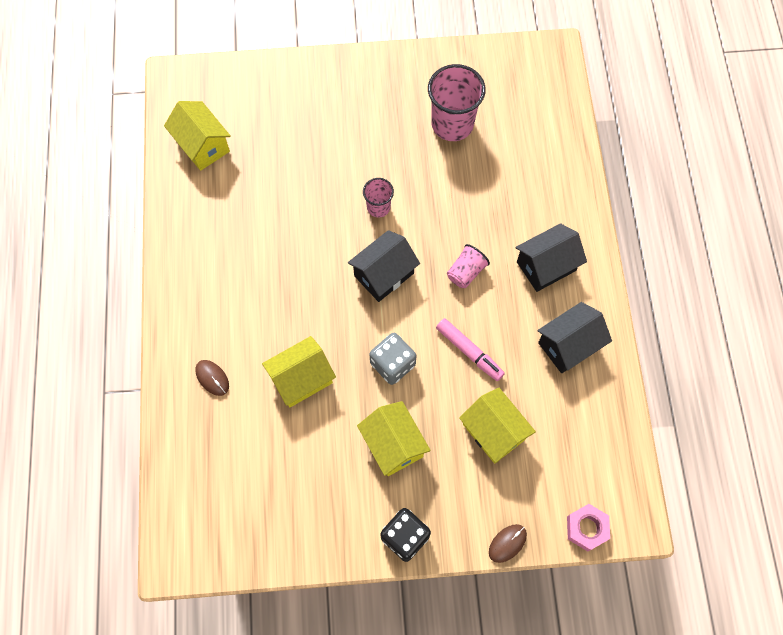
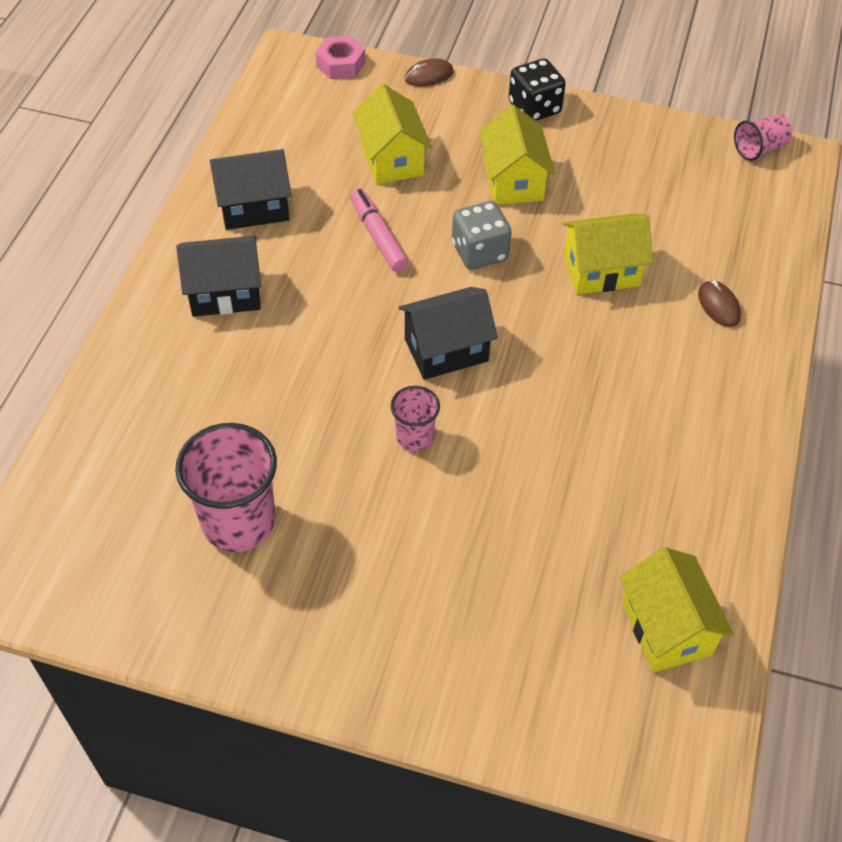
camera: 160 degrees left, 15 degrees down
pink cup [447,244,490,288] -> pink cup moved to [734,114,792,161]

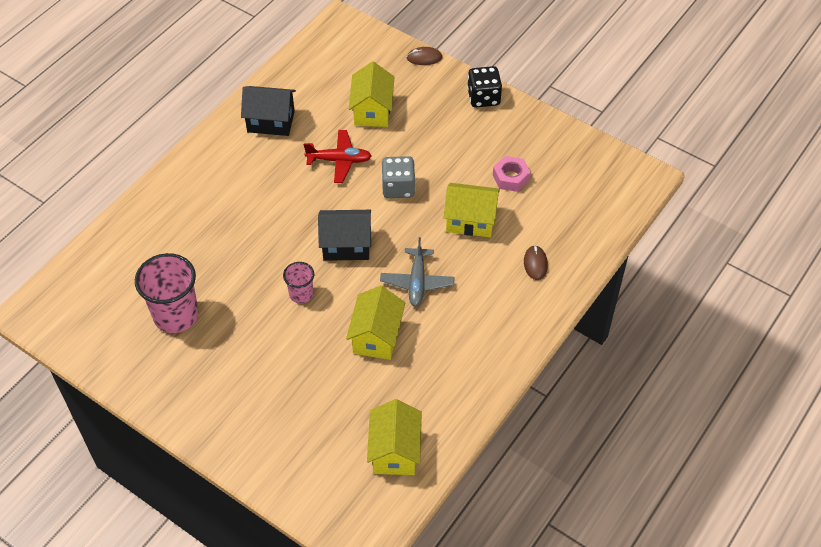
camera: 20 degrees right, 0 degrees up
black house [176,236,261,317] -> none
pink nut [315,36,366,79] -> pink nut moved to [493,156,531,192]
pink marker [350,188,409,272] -> red plane [304,130,372,183]
yellow house [479,105,555,205] -> yellow house moved to [346,285,405,360]
pink cup [734,114,792,161] -> none
none -> grey plane [380,237,455,306]

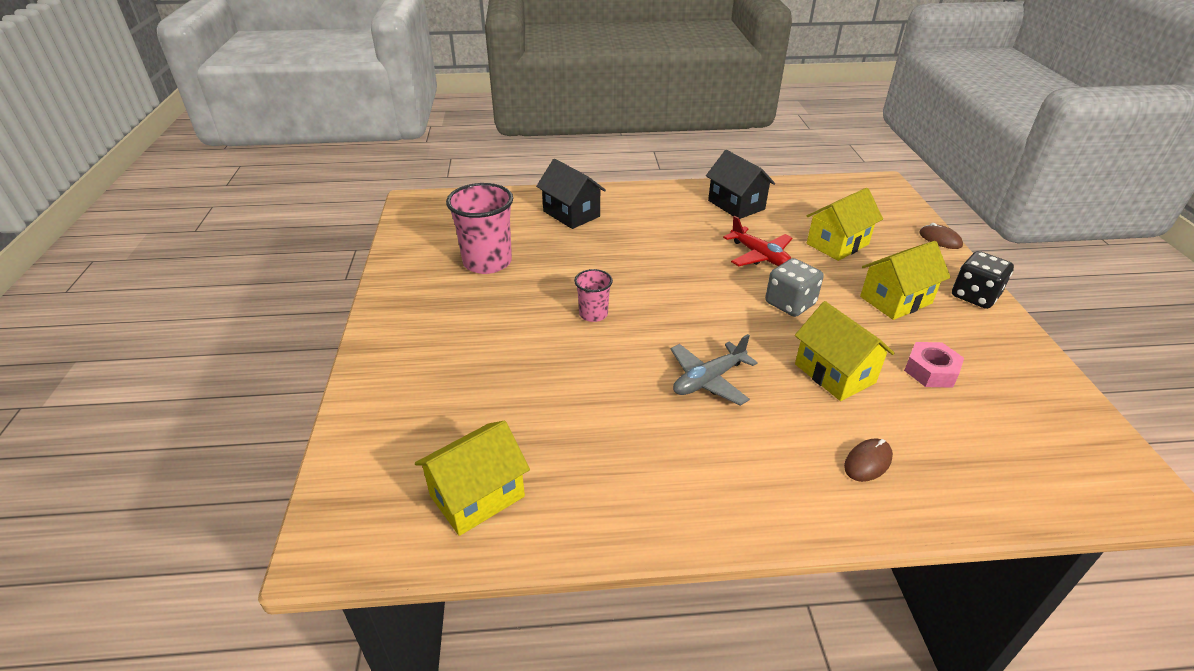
camera: 50 degrees right, 15 degrees down
black house [318,210,371,261] -> black house moved to [536,159,606,229]
yellow house [346,285,405,360] -> yellow house moved to [860,241,951,320]

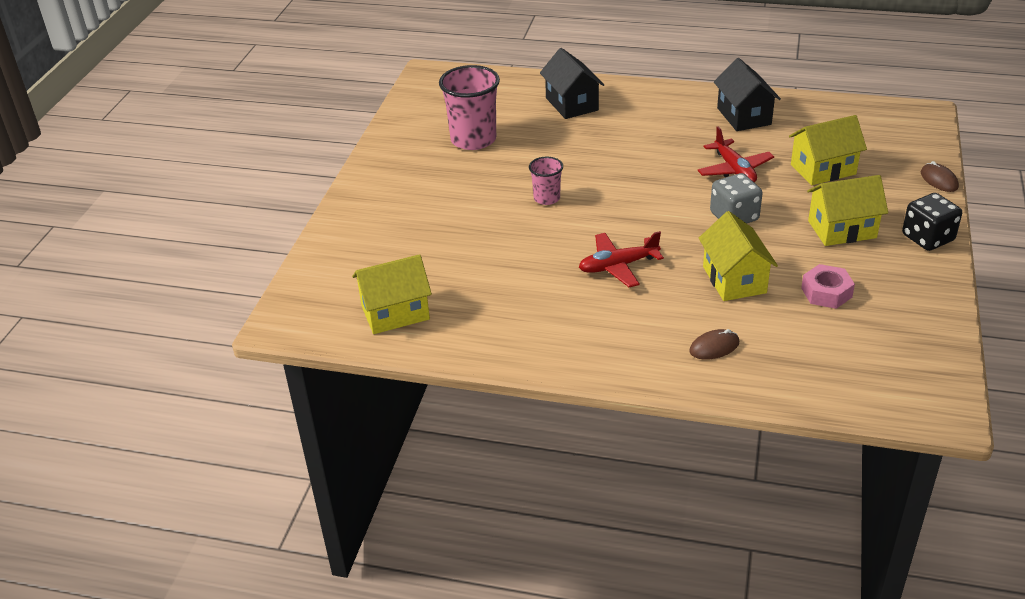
camera: 20 degrees right, 0 degrees up
grey plane [670,334,758,406] -> red plane [579,231,664,287]

